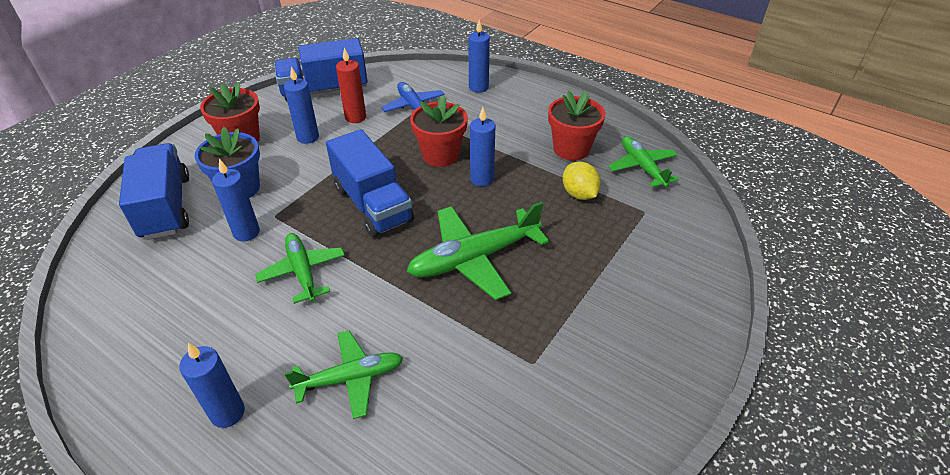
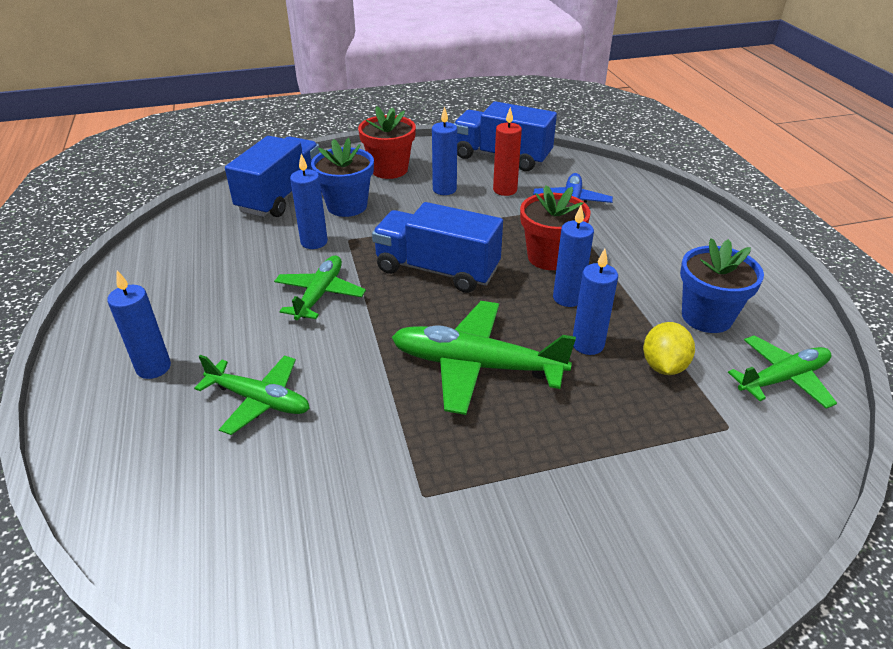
camera: 40 degrees right, 5 degrees down
blue truck [326,129,414,238] -> blue truck turned 105 degrees clockwise [372,202,503,293]
blue candle [468,20,490,93] -> blue candle moved to [573,249,618,355]
red flower pot [548,91,605,161] -> blue flower pot [680,238,764,333]
green plane [608,136,679,187] -> green plane turned 45 degrees clockwise [728,335,837,409]

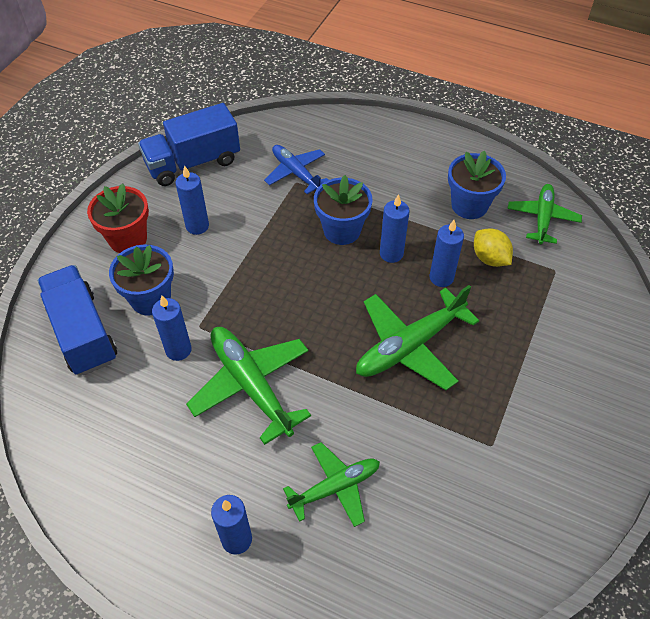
camera: 50 degrees left, 15 degrees up
green plane [274,255,366,320] -> green plane [186,327,311,445], size x1.54
blue truck [372,202,503,293] -> none
red candle [493,107,522,196] -> none
red flower pot [520,186,591,270] -> blue flower pot [314,175,372,245]

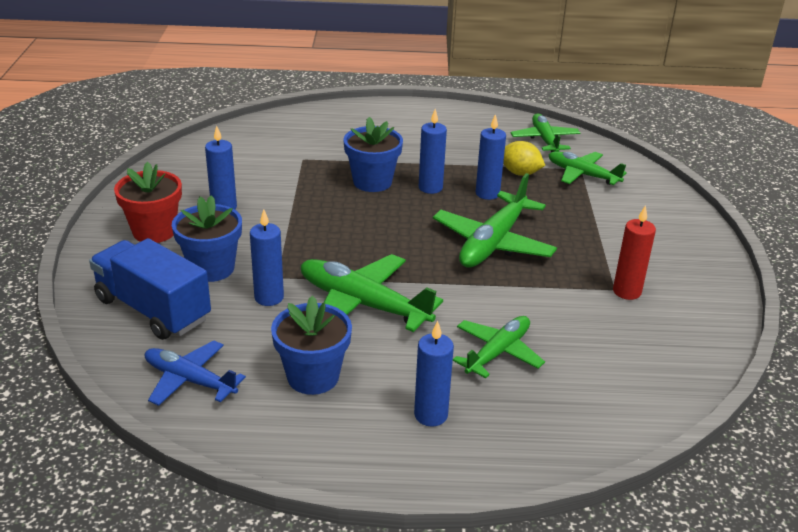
camera: 25 degrees left, 20 degrees down
blue truck [138,103,240,186] -> none
blue plane [264,145,328,194] -> blue plane moved to [145,340,246,406]
blue flower pot [448,150,506,219] -> blue flower pot moved to [271,295,352,395]
none -> green plane [549,151,627,185]
none -> red candle [613,205,656,300]

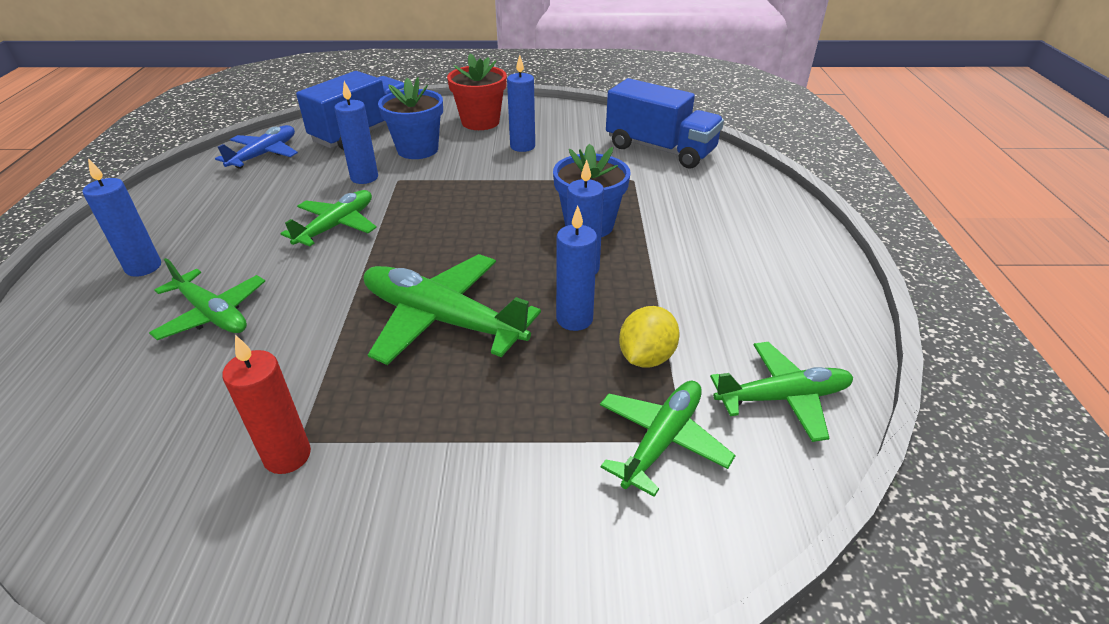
camera: 90 degrees right, 5 degrees up
blue flower pot [271,295,352,395] -> none
green plane [301,254,443,332] -> green plane [280,190,377,246], size x0.65
none -> blue truck [606,78,724,169]

